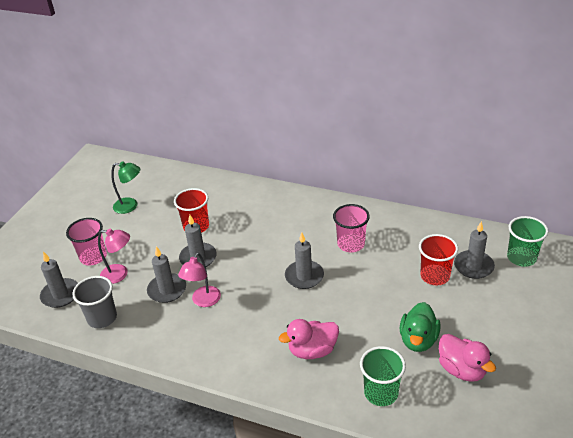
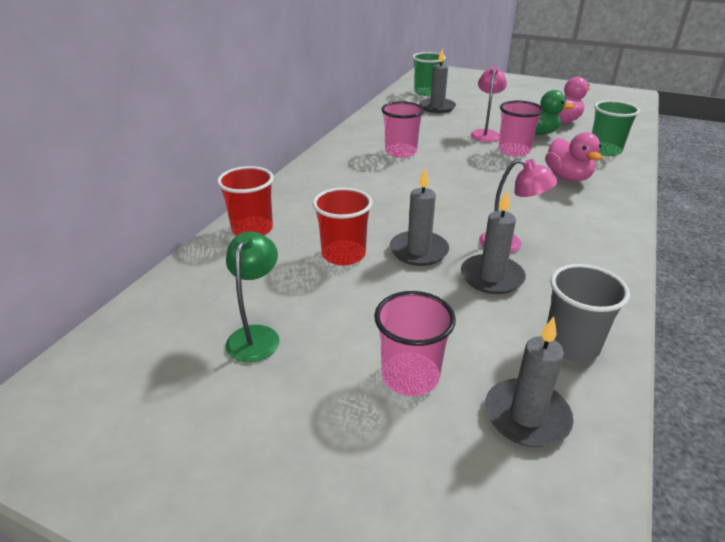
camera: 90 degrees left, 5 degrees down
pink lamp [98,229,130,284] -> pink lamp moved to [470,66,507,142]
grey candle [285,233,324,289] -> none
red cup [419,234,458,286] -> red cup moved to [217,166,274,236]
none -> pink cup [498,101,544,157]

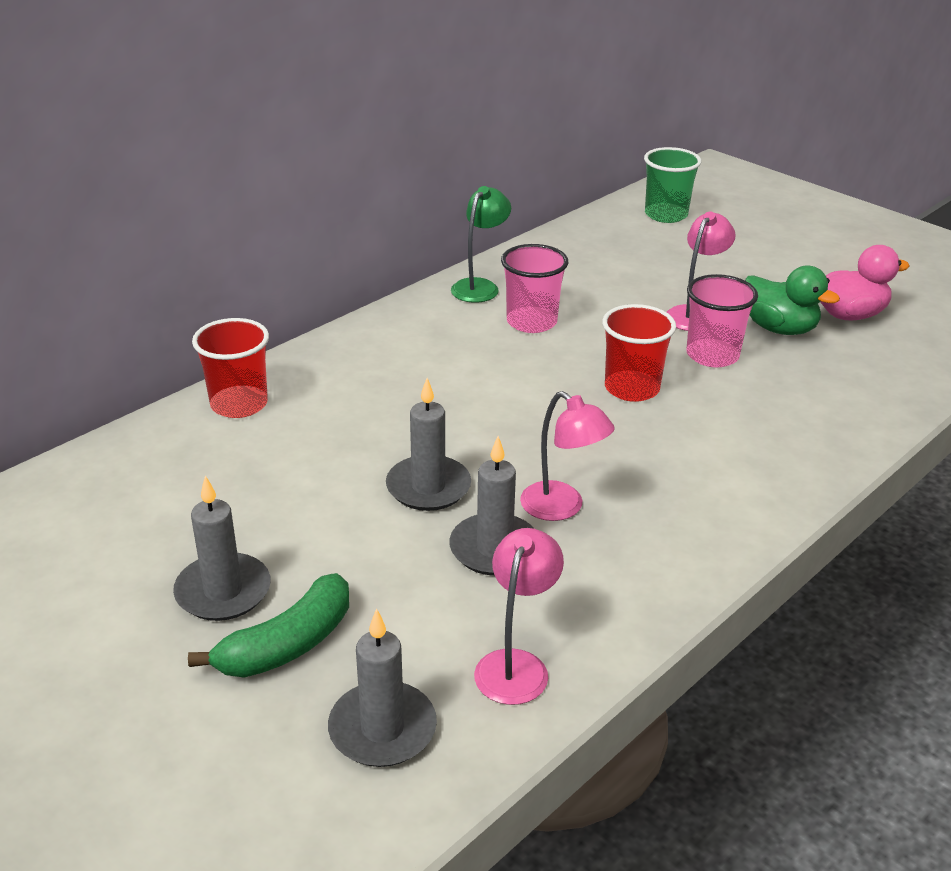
camera: 20 degrees right, 0 degrees up
green lamp [226,231,280,362] -> green lamp moved to [451,186,511,303]
red cup [313,187,373,266] -> red cup moved to [602,304,676,402]
pink cup [374,291,456,396] -> green banana [188,573,349,677]
grey candle [419,50,456,113] -> grey candle moved to [173,475,270,621]
pink duck [545,132,602,182] -> none
grey cup [547,264,630,362] -> pink lamp [474,528,564,705]
green cup [592,100,640,156] -> none

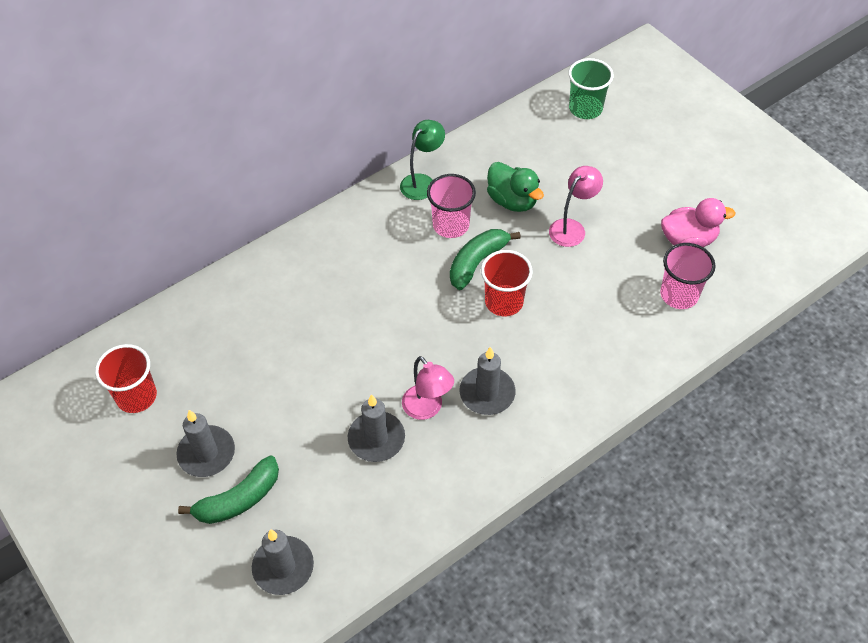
camera: 10 degrees right, 20 degrees up
red cup [192,318,269,418] -> red cup moved to [95,344,157,413]
grey candle [386,378,471,511] -> grey candle moved to [460,347,515,415]
pink lamp [474,528,564,705] -> none
pink cup [686,274,758,368] -> pink cup moved to [660,243,715,309]
green duck [745,266,840,335] -> green duck moved to [487,162,544,212]
none -> green banana [450,229,521,290]

